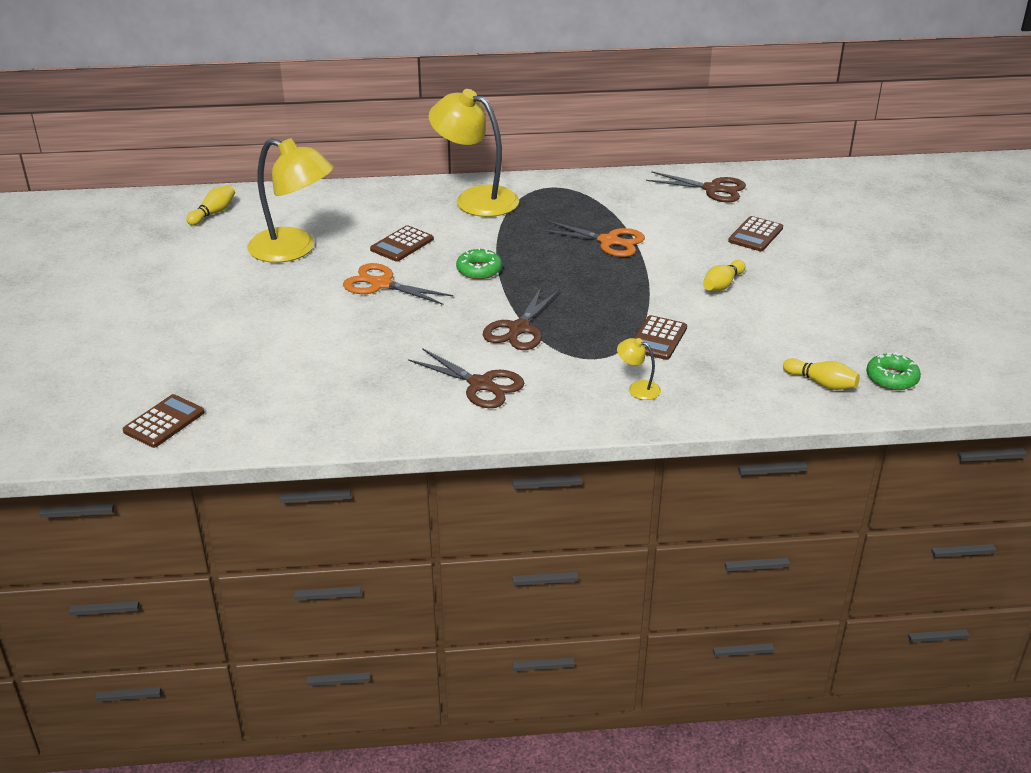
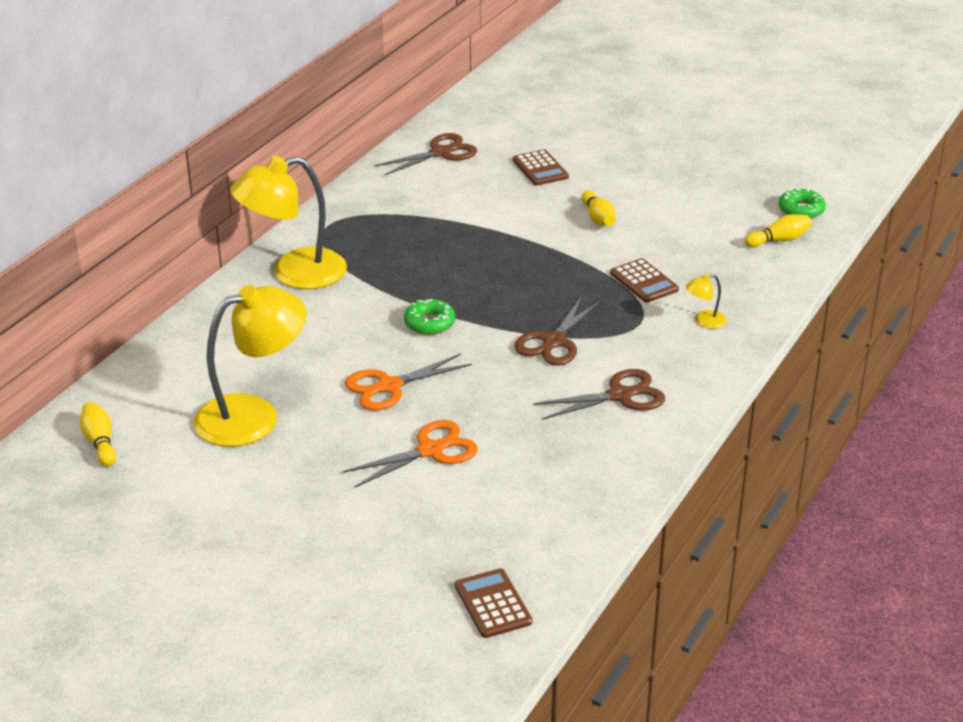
camera: 55 degrees left, 0 degrees up
brown calculator [370,225,434,262] -> none
brown scissors [483,288,560,350] -> brown scissors turned 60 degrees clockwise [514,296,601,366]
orange scissors [539,220,645,257] -> orange scissors moved to [343,420,478,488]

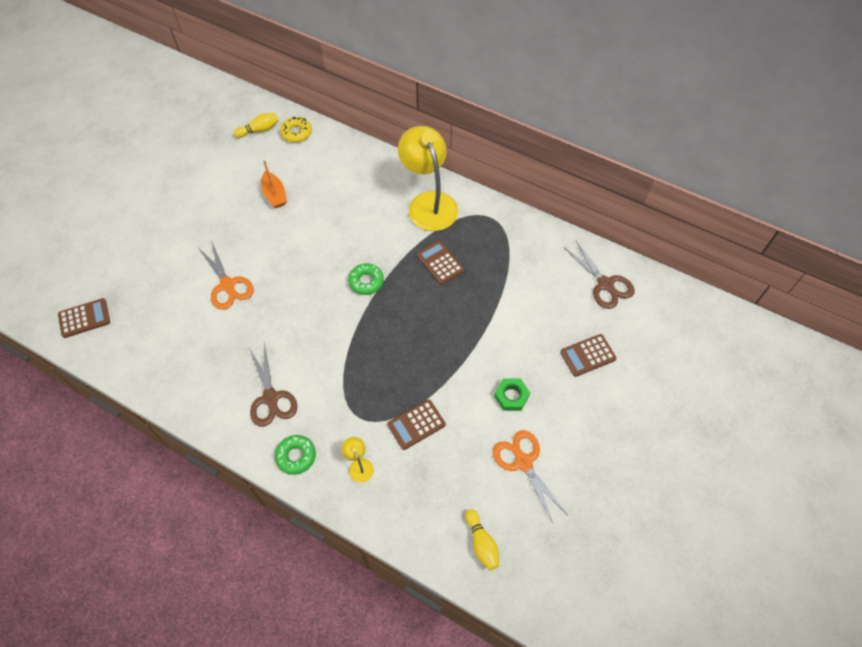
camera: 90 degrees right, 25 degrees up
yellow lamp [194,285,307,447] -> orange boat [261,160,287,208]
orange scissors [345,353,472,411] -> orange scissors moved to [493,430,568,523]
brown scissors [514,296,601,366] -> none
yellow bowling pin [581,190,616,226] -> green nut [494,378,530,411]
green donut [778,188,826,219] -> green donut moved to [275,435,316,475]
none -> yellow donut [280,117,312,143]
none -> brown calculator [417,240,465,285]

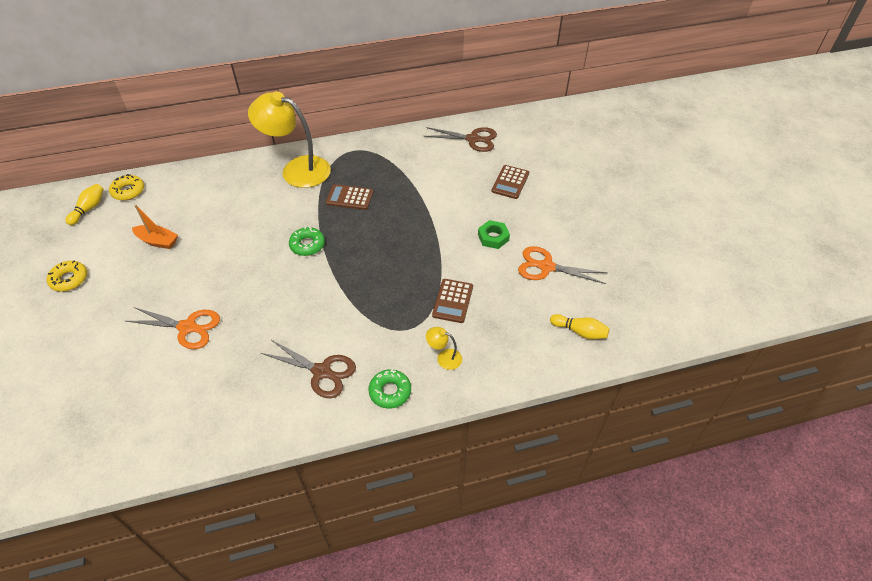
camera: 45 degrees left, 10 degrees down
brown calculator [58,298,110,338] -> none
none -> yellow donut [47,261,87,292]

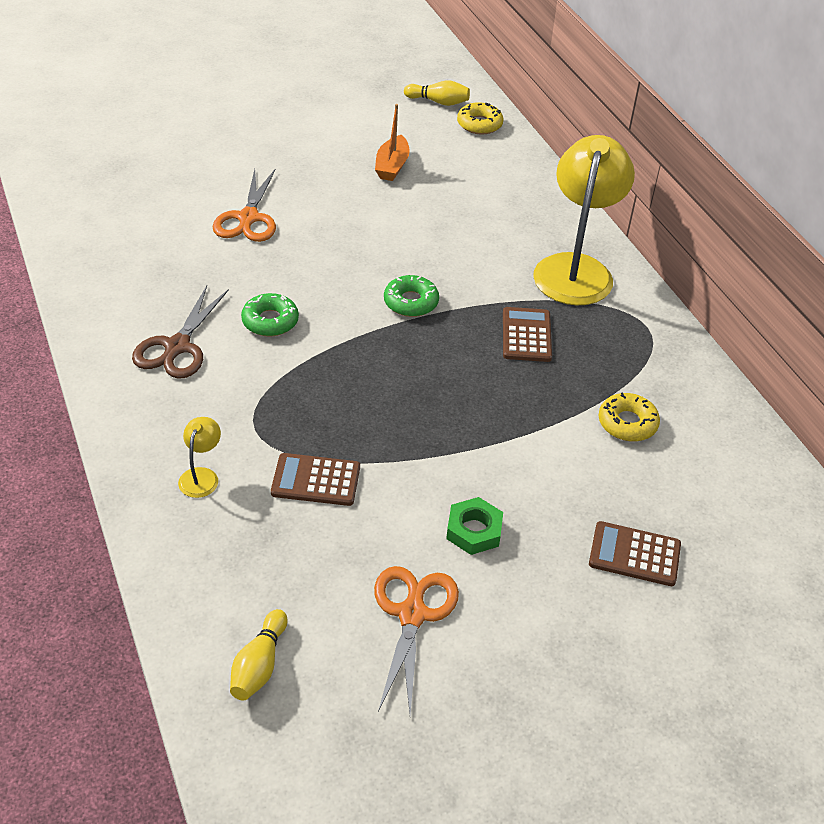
camera: 80 degrees right, 5 degrees down
yellow donut [47,261,87,292] -> yellow donut moved to [599,393,660,442]
green donut [369,369,411,409] -> green donut moved to [241,293,299,337]
brown scissors [423,127,497,152] -> none

